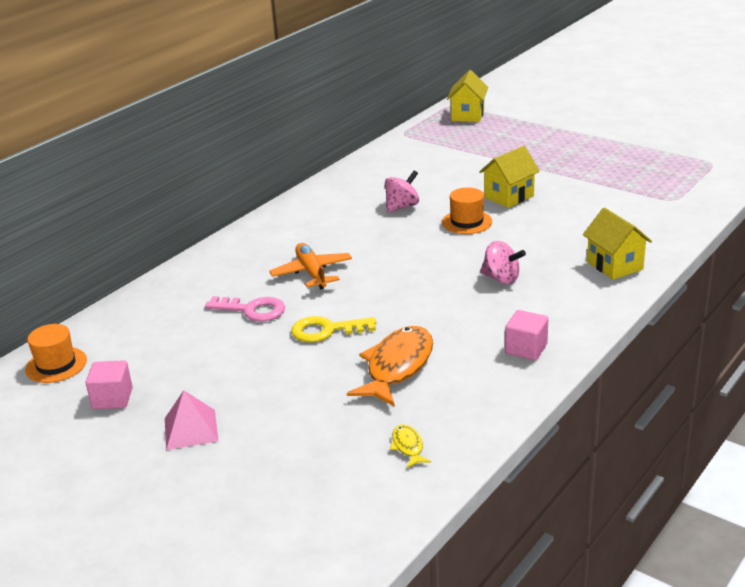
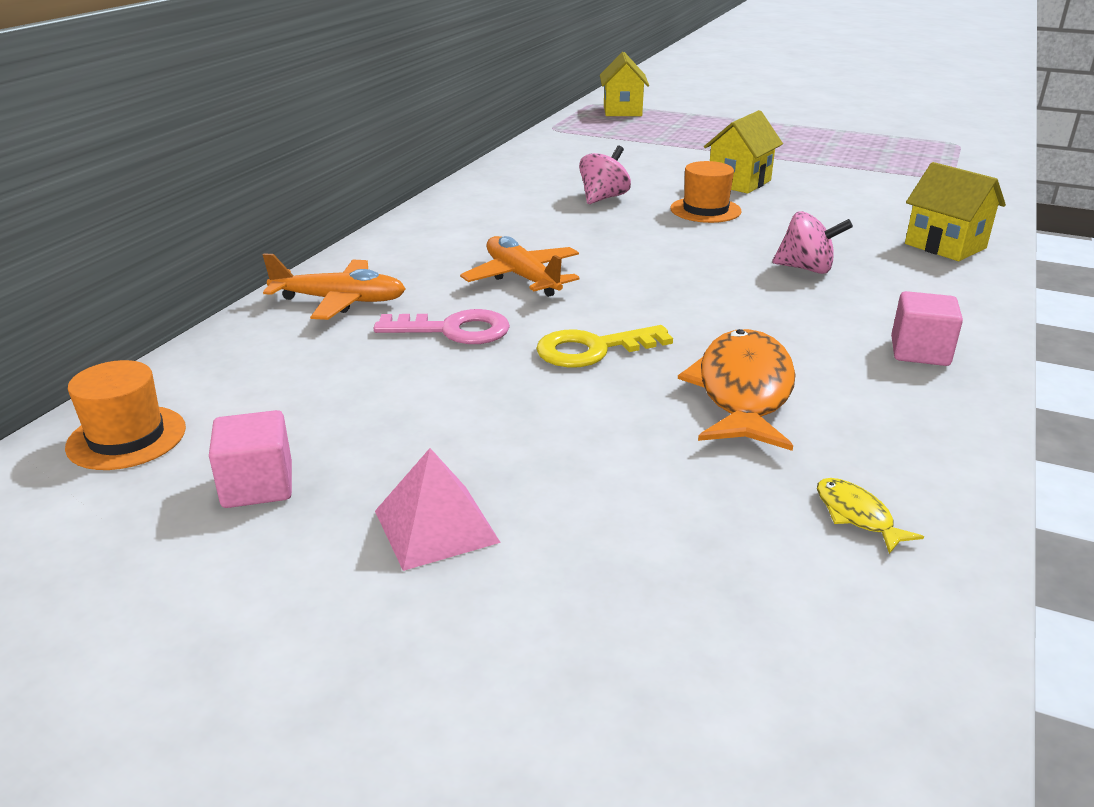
camera: 15 degrees left, 0 degrees up
none -> orange plane [263,253,406,320]

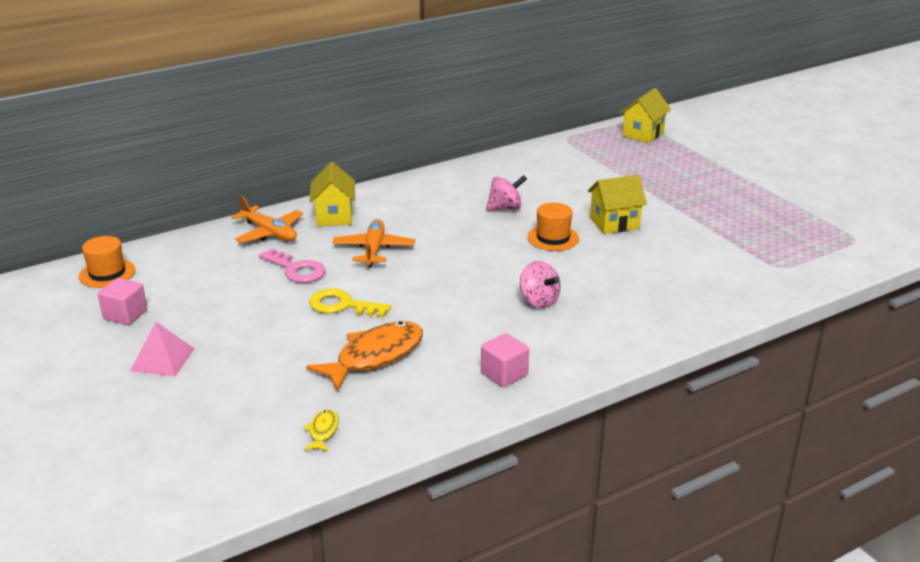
camera: 35 degrees right, 0 degrees up
yellow house [905,162,1006,261] -> yellow house moved to [309,162,355,226]

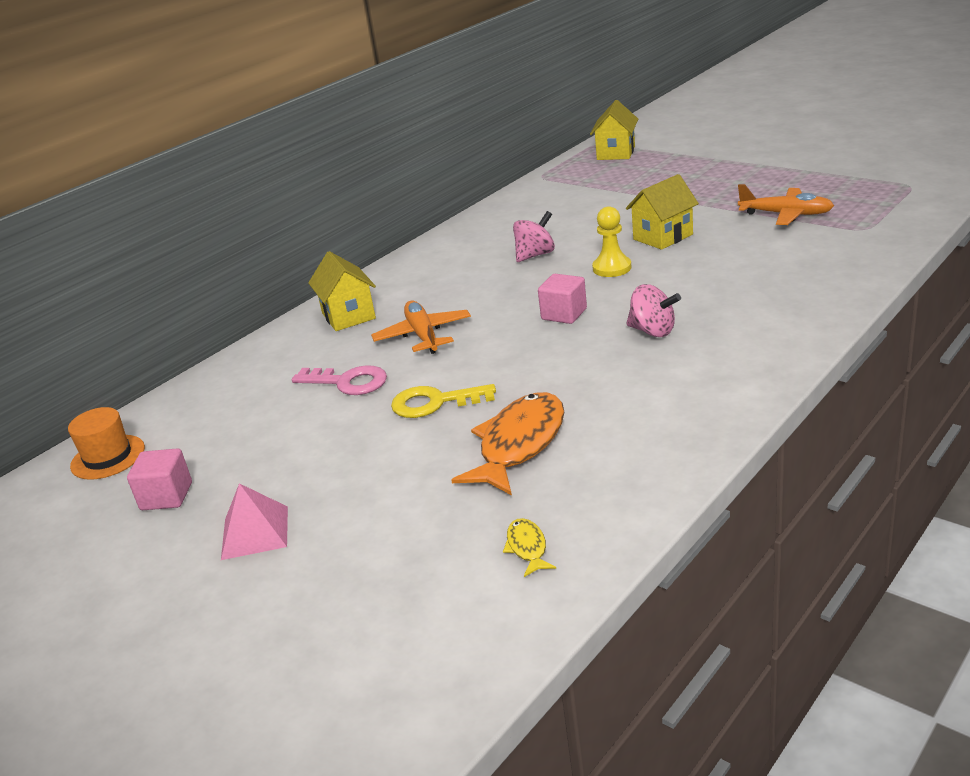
camera: 15 degrees left, 0 degrees up
orange plane [231,195,303,243] -> orange plane moved to [738,184,834,225]
pink cube [481,333,529,387] -> pink cube moved to [538,274,587,324]
orange hat [527,202,579,251] -> yellow pawn [592,206,631,277]

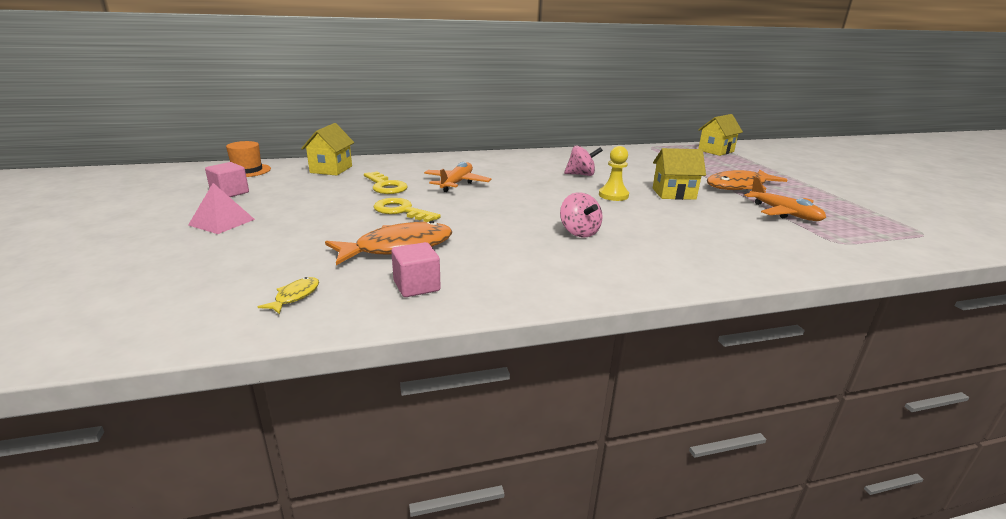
camera: 30 degrees right, 5 degrees down
pink key [292,366,387,395] -> yellow key [364,172,408,194]
yellow house [308,251,376,331] -> yellow house moved to [301,123,354,176]
pink cube [538,274,587,324] -> pink cube moved to [391,242,441,297]
none -> orange fish [707,170,787,190]

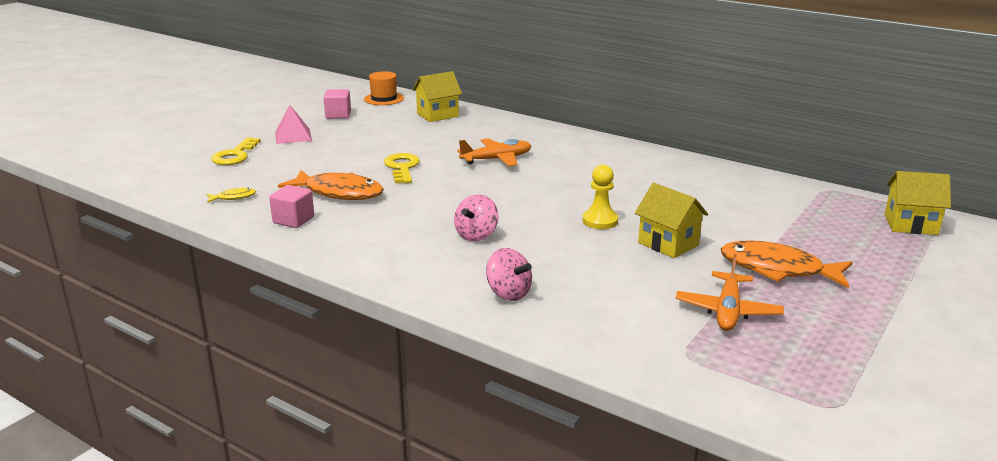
camera: 50 degrees right, 0 degrees up
yellow key [364,172,408,194] -> yellow key moved to [211,137,261,165]
pink spinning top [564,146,603,176] -> pink spinning top moved to [486,248,532,301]

